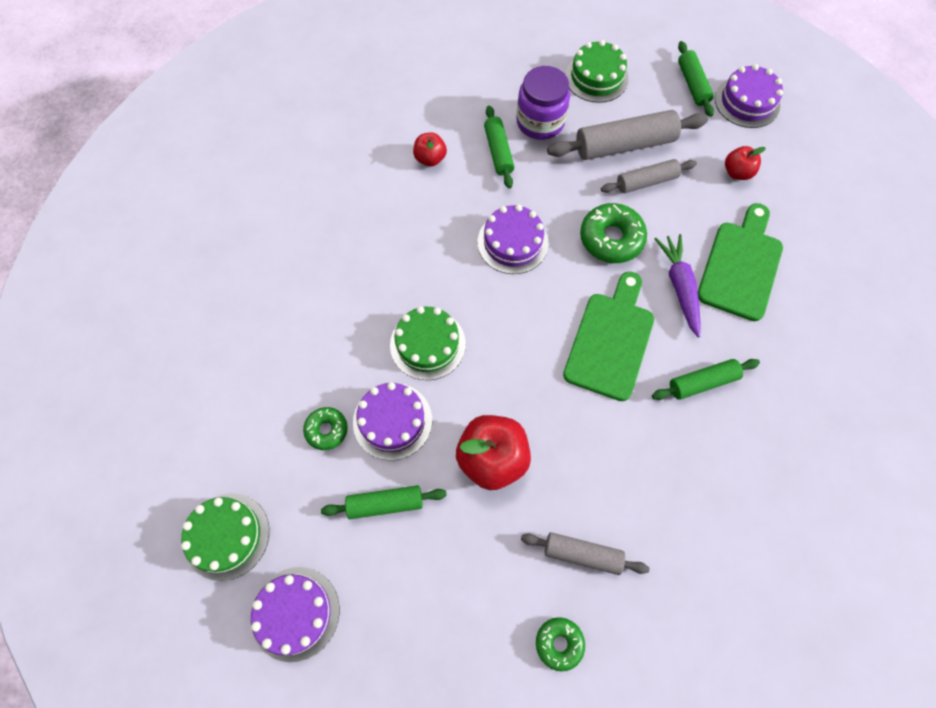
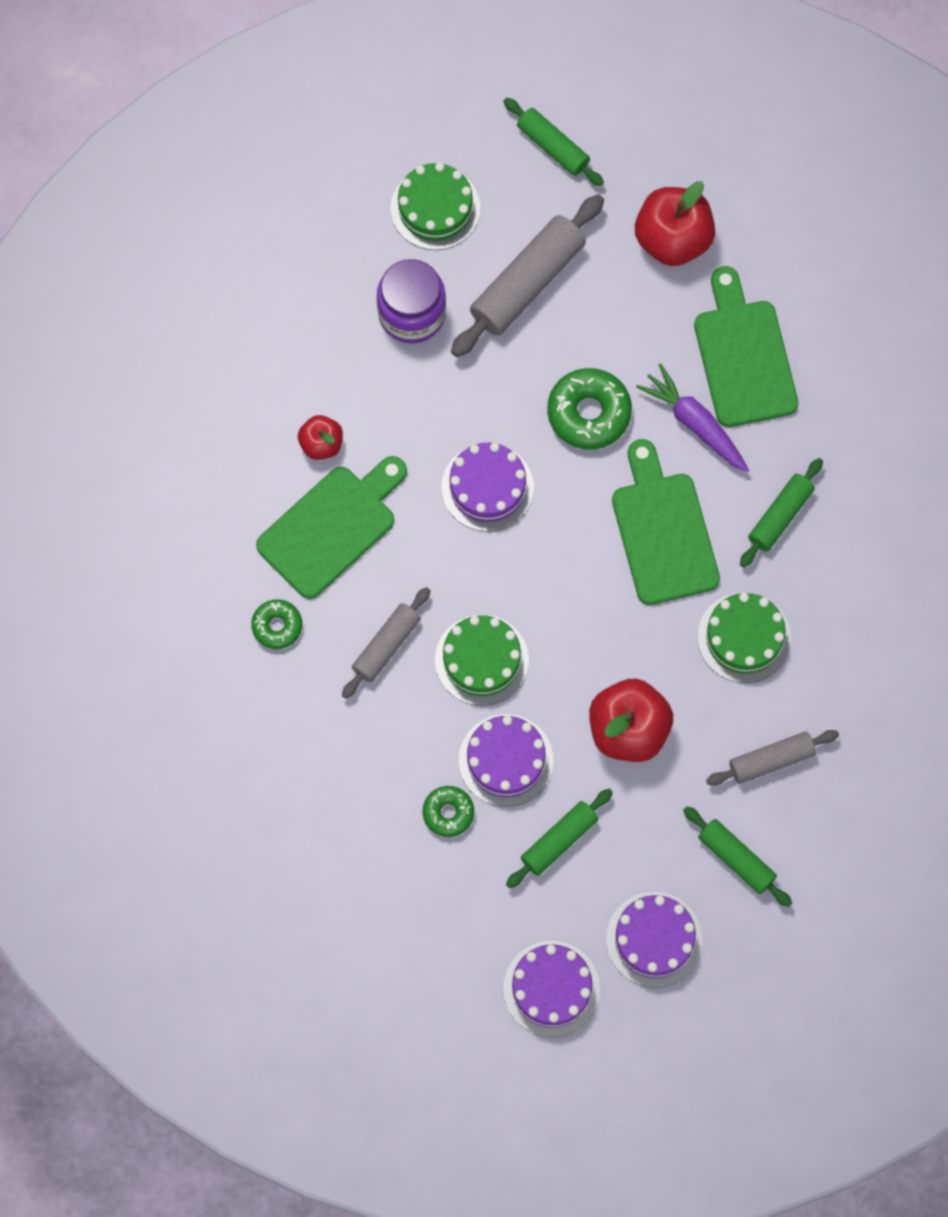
camera: 35 degrees left, 5 degrees up
green cake [181,493,269,581] -> green cake moved to [697,592,791,683]
green rolling pin [484,106,514,188] -> green rolling pin moved to [683,806,792,907]
green donut [536,617,585,671] -> green donut moved to [251,599,302,649]
grey rolling pin [601,159,697,193] -> grey rolling pin moved to [342,587,431,699]
purple cake [715,64,783,128] -> purple cake moved to [606,892,703,988]
red apple [725,146,766,180] -> red apple [635,181,715,266], size x1.80
none -> green cutting board [256,456,407,599]

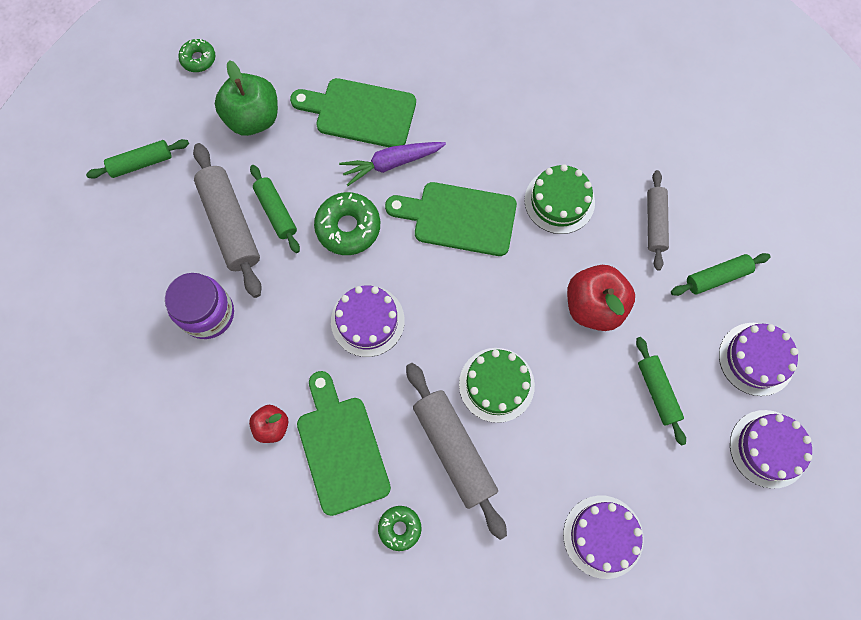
camera: 65 degrees left, 0 degrees up
grey rolling pin [342,587,431,699] -> grey rolling pin [406,363,507,540], size x1.65
green cake [390,163,481,250] -> none
green donut [422,786,474,837] -> green donut moved to [178,39,216,72]
purple cake [459,714,553,807] -> purple cake moved to [563,495,644,579]
red apple [635,181,715,266] -> green apple [215,60,278,136]
green rolling pin [740,458,823,567] -> green rolling pin moved to [250,165,300,253]

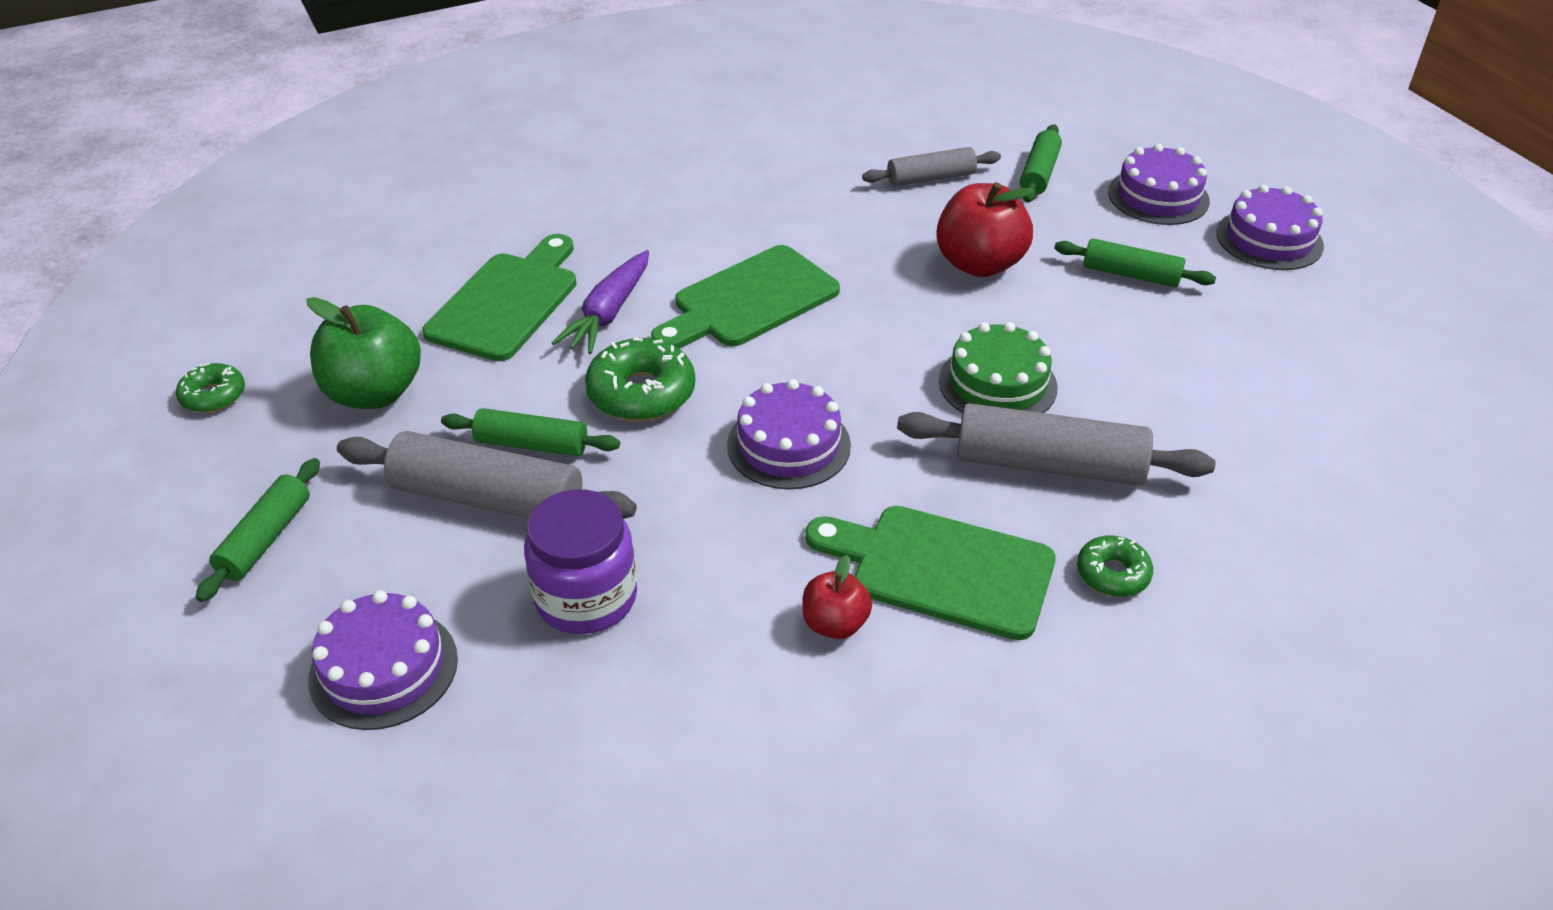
camera: 50 degrees left, 30 degrees down
green cutting board [290,78,416,147] -> green cutting board turned 150 degrees clockwise [423,234,577,361]
green cake [524,164,595,234] -> none
purple cake [563,495,644,579] -> purple cake moved to [308,590,458,730]
grey rolling pin [647,170,669,271] -> grey rolling pin turned 60 degrees counterclockwise [862,147,1001,187]

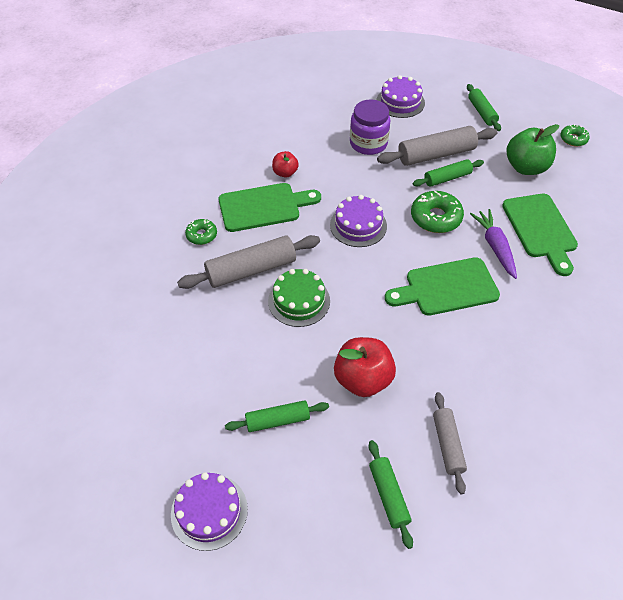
camera: 145 degrees right, 10 degrees up
green cutting board [651,245,840,349] -> green cutting board turned 120 degrees counterclockwise [385,257,500,316]
grey rolling pin [862,147,1001,187] -> grey rolling pin turned 45 degrees counterclockwise [433,392,467,494]
purple cake [1108,144,1210,225] -> none

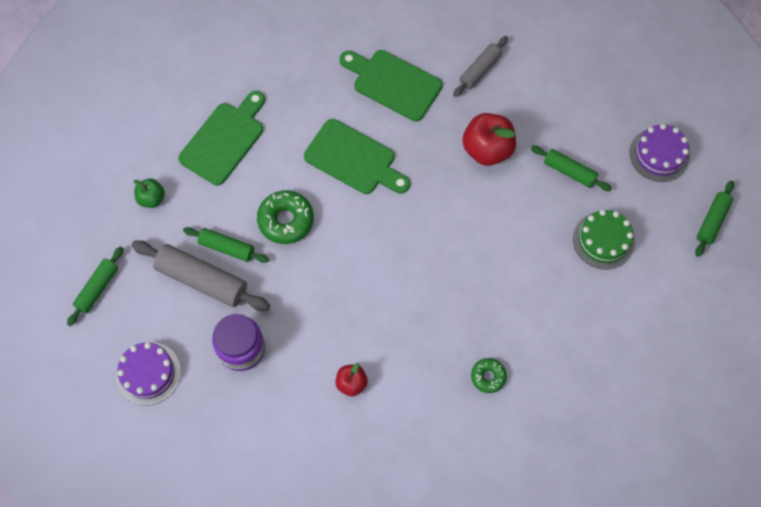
camera: 135 degrees left, 15 degrees up
grey rolling pin [177,235,320,289] -> none
green cutting board [219,183,321,232] -> green cutting board moved to [340,50,443,121]
green cake [268,269,330,327] -> green cake moved to [573,210,635,270]
purple cake [330,195,387,247] -> none
green rolling pin [369,440,413,549] -> green rolling pin moved to [695,181,734,257]
purple carrot [470,209,517,279] -> none
green apple [507,124,559,175] -> green apple [134,178,165,208], size x0.55
green donut [560,124,590,147] -> none

